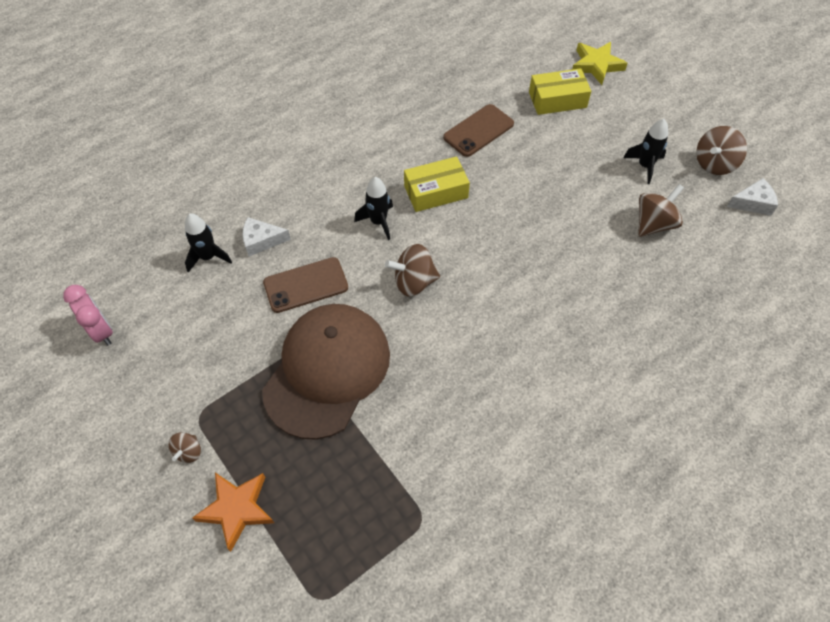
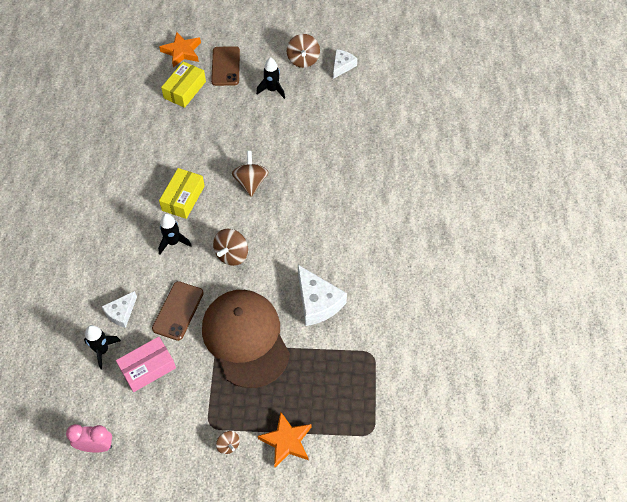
camera: 50 degrees left, 0 degrees up
brown phone [443,104,514,157] -> brown phone moved to [211,46,240,86]
yellow star [572,42,628,85] -> orange star [159,32,201,67]
brown spinning top [638,184,684,237] -> brown spinning top moved to [232,151,269,197]
none -> pink box [116,336,176,392]
none -> white cheese [298,265,347,326]

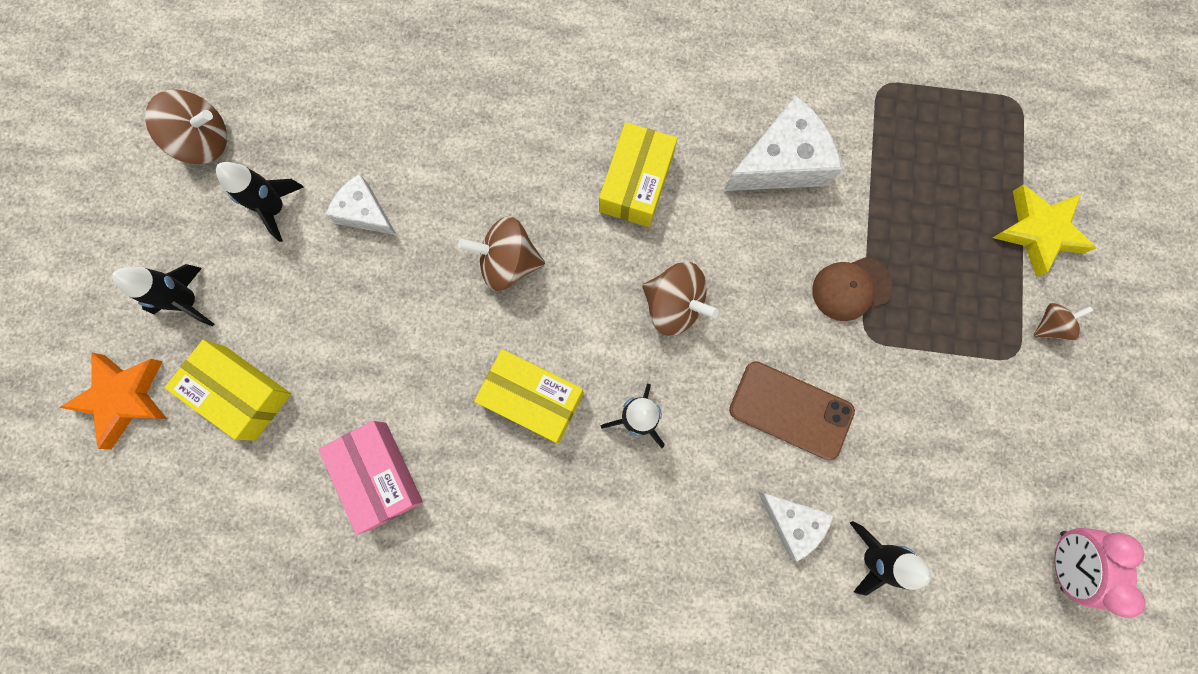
camera: 85 degrees left, 20 degrees up
pink box [116,336,176,392] -> pink box moved to [319,421,423,535]
brown cap [202,290,290,388] -> brown cap [812,257,893,321], size x0.42
brown phone [211,46,240,86] -> black rocket [112,264,215,326]
orange star [258,412,312,467] -> yellow star [993,185,1096,277]
white cheese [333,49,357,79] -> white cheese moved to [326,174,397,235]
none -> yellow box [599,122,677,227]

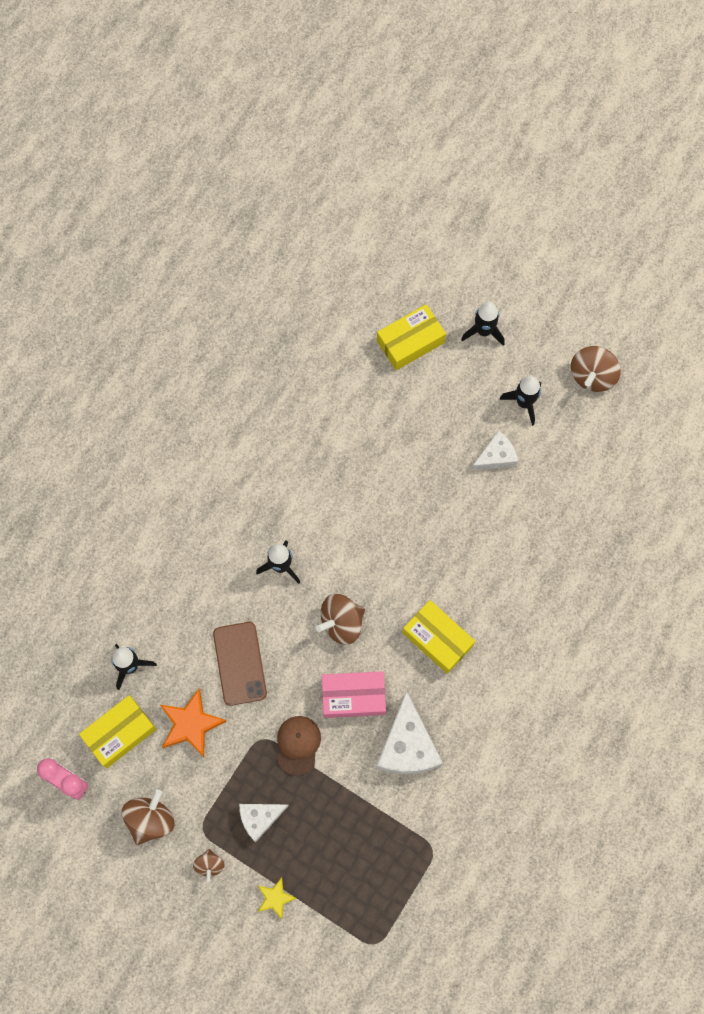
camera: 115 degrees right, 5 degrees down
orange star [59,353,167,449] -> orange star moved to [160,689,227,757]
pink box [319,421,423,535] -> pink box moved to [322,671,386,718]
brown spinning top [458,216,545,291] -> brown spinning top moved to [122,789,175,845]
yellow box [474,349,584,443] -> yellow box moved to [79,695,156,768]
brown phone [729,361,855,460] -> brown phone turned 60 degrees counterclockwise [213,622,267,706]
white cheese [758,492,834,561] -> white cheese moved to [239,804,289,842]
yellow star [993,185,1096,277] -> yellow star [258,877,296,919], size x0.59

